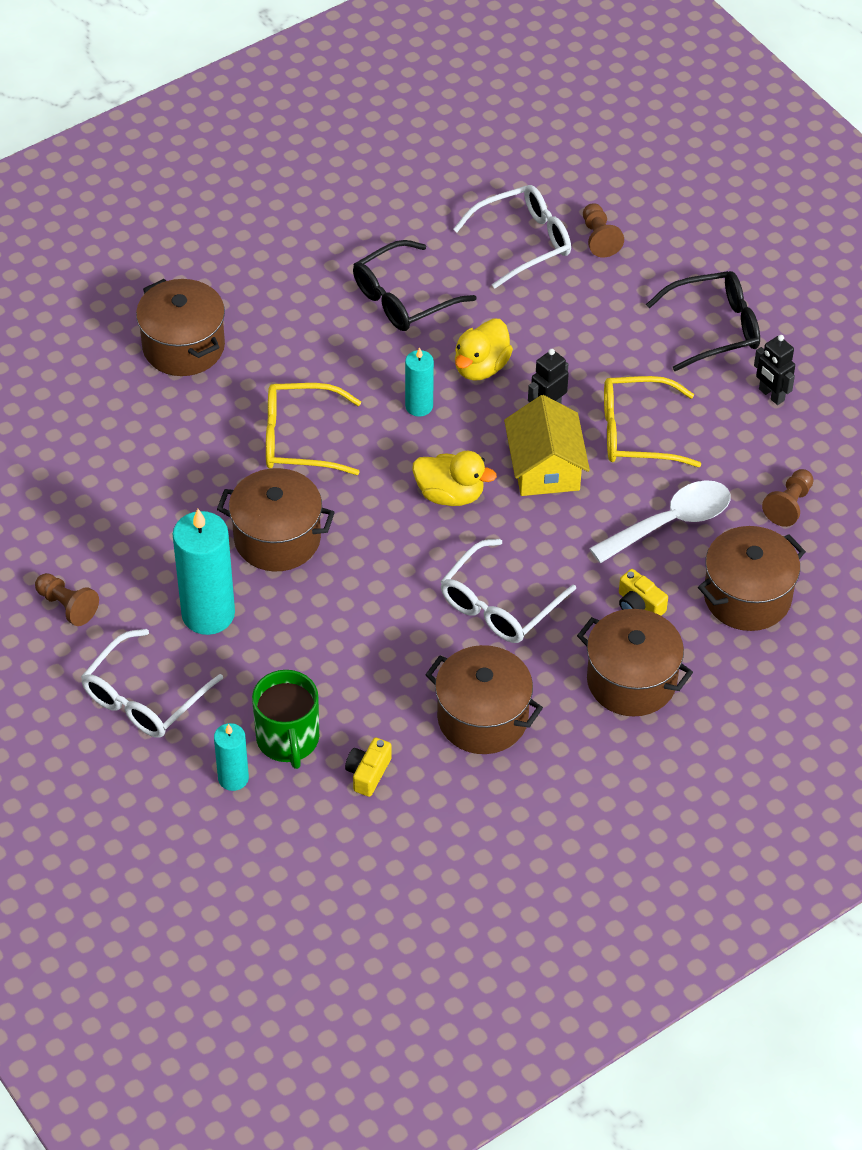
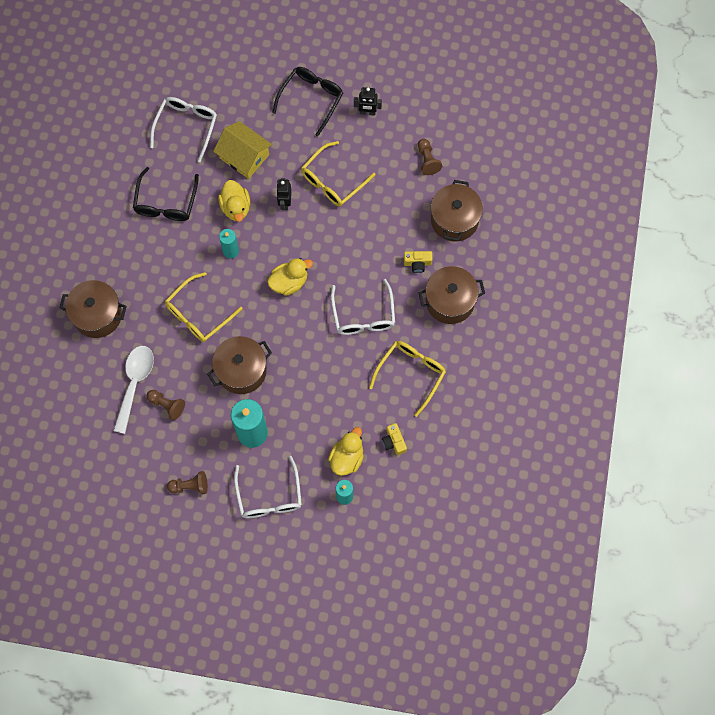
camera: 45 degrees left, 20 degrees up
green mug [252,670,319,769] -> yellow duck [328,427,363,476]
brown pot [425,645,543,754] -> yellow glasses [369,341,446,417]
yellow house [504,395,590,496] -> yellow house moved to [213,121,272,179]
brown pawn [583,203,624,258] -> brown pawn moved to [146,390,185,420]
white spoon [589,480,731,563] -> white spoon moved to [113,346,154,434]

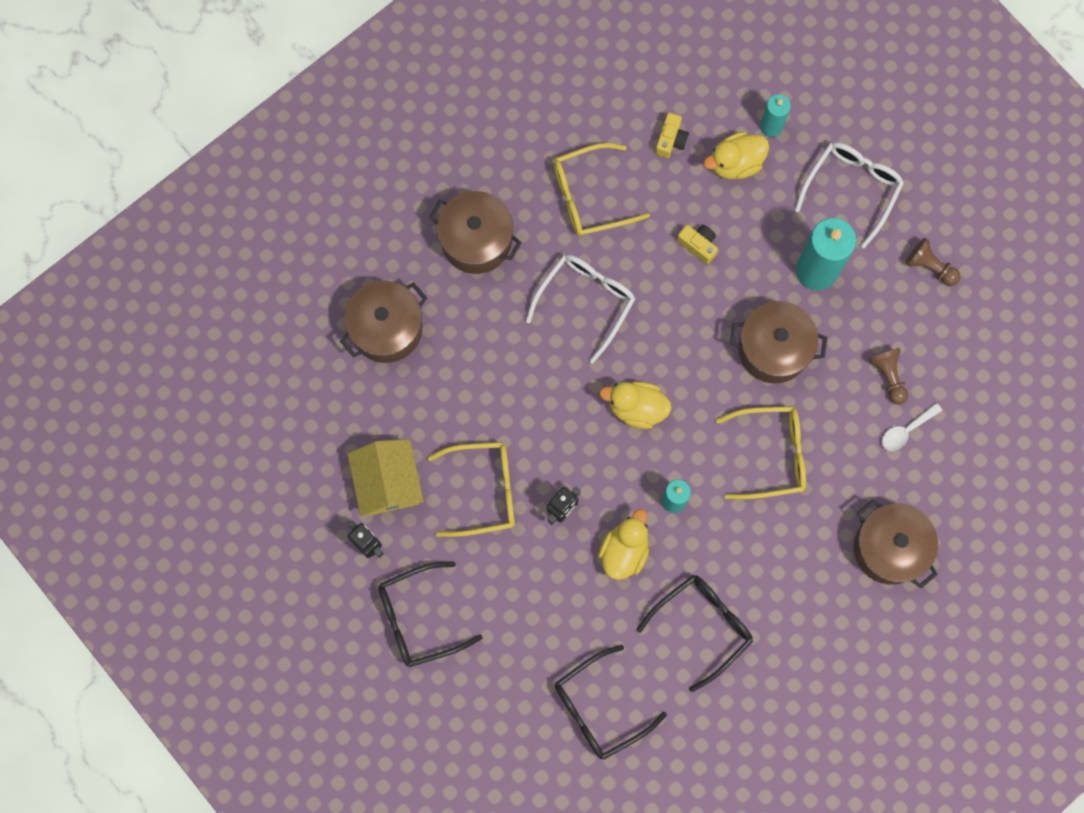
camera: 140 degrees left, 5 degrees up
white spoon [113,346,154,434] -> white spoon [881,403,942,451], size x0.55
white glasses [150,97,217,163] -> black glasses [555,645,667,760]
yellow house [213,121,272,179] -> yellow house moved to [347,439,424,516]
yellow camera [404,251,432,273] -> yellow camera moved to [677,225,718,264]
brown pawn [418,139,442,175] -> none

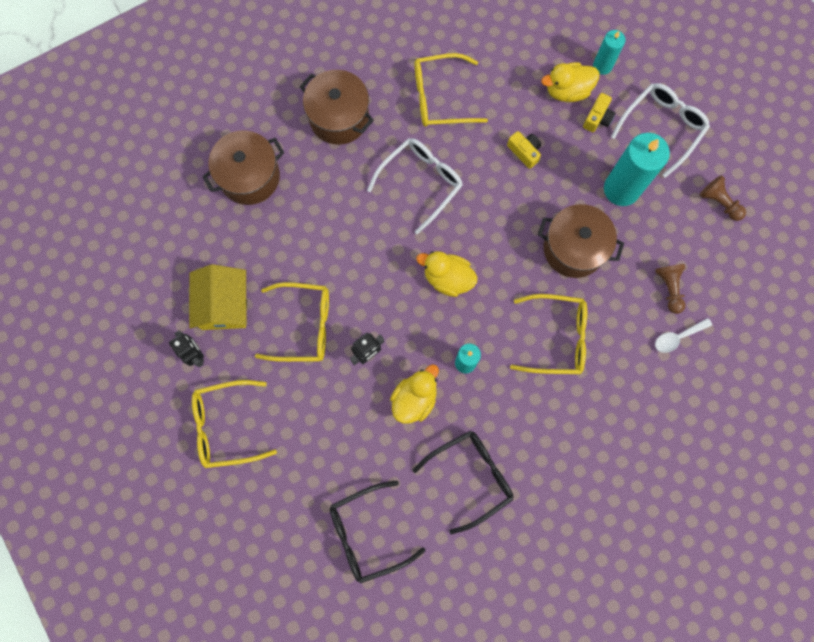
camera: 10 degrees right, 0 degrees up
black glasses [378,562,483,667] -> yellow glasses [192,380,277,468]
yellow camera [655,113,689,158] -> yellow camera moved to [583,93,615,132]
brown pot [854,499,938,588] -> none

